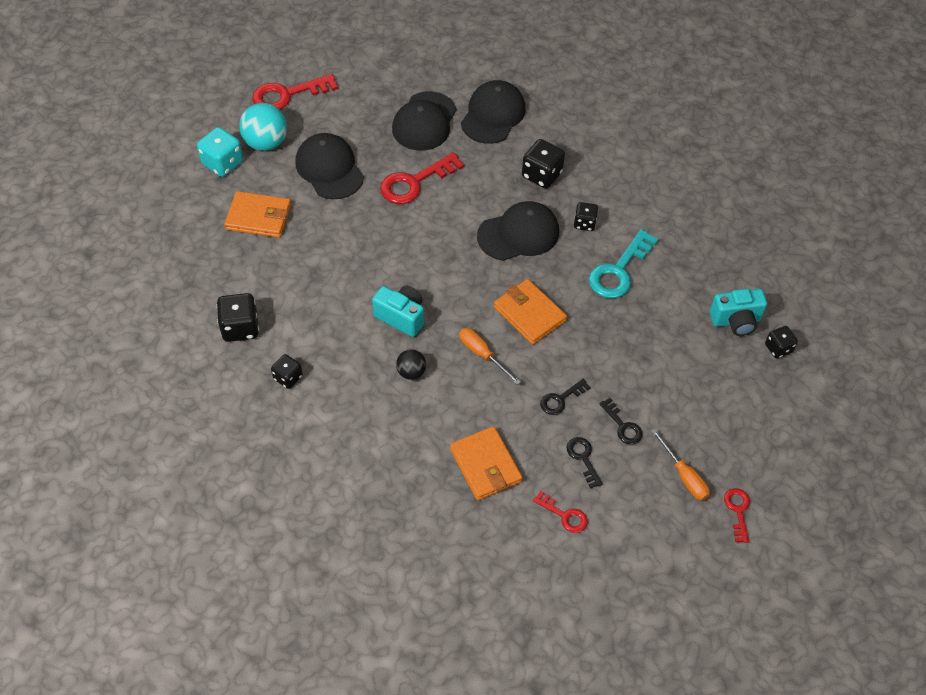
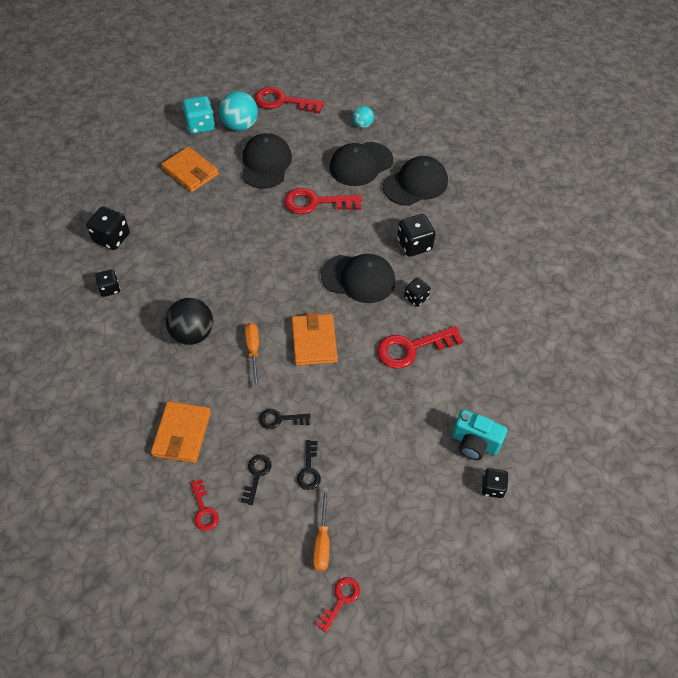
camera: 35 degrees right, 0 degrees up
turquoise camera [372,286,424,337] -> none
black ball [396,349,426,380] -> black ball [165,298,213,345], size x1.76
turquoise key [589,229,658,299] -> red key [377,326,464,369]
none -> turquoise ball [352,106,374,128]

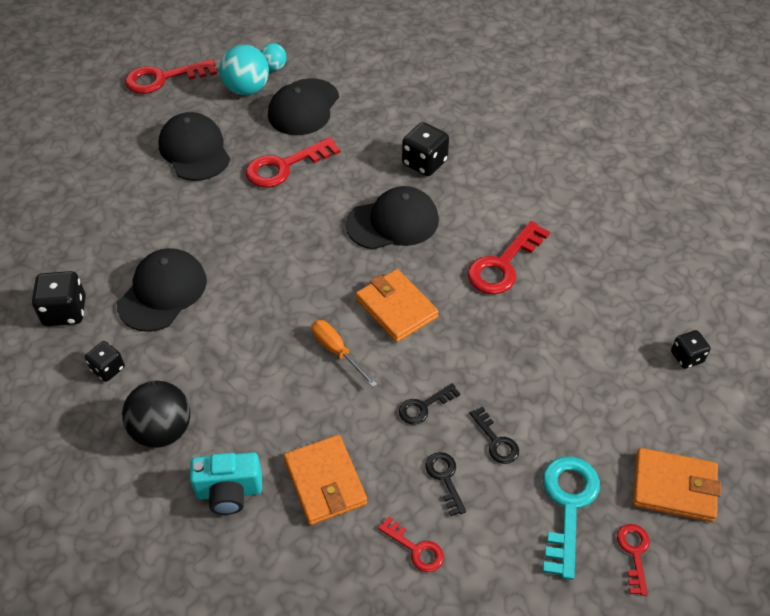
camera: 30 degrees left, 5 degrees down
orange wallet [161,147,219,192] -> orange wallet moved to [633,448,721,522]
black ball [165,298,213,345] -> black ball moved to [122,381,190,448]
turquoise dice [182,96,215,134] -> none
turquoise ball [219,91,258,131] -> turquoise ball moved to [220,45,269,95]
orange screwdriver [313,487,329,571] -> turquoise key [543,456,600,580]
black cap [383,156,448,206] -> black cap moved to [117,248,207,332]
black dice [404,278,431,307] -> none
turquoise camera [452,409,507,460] -> turquoise camera moved to [190,452,262,515]

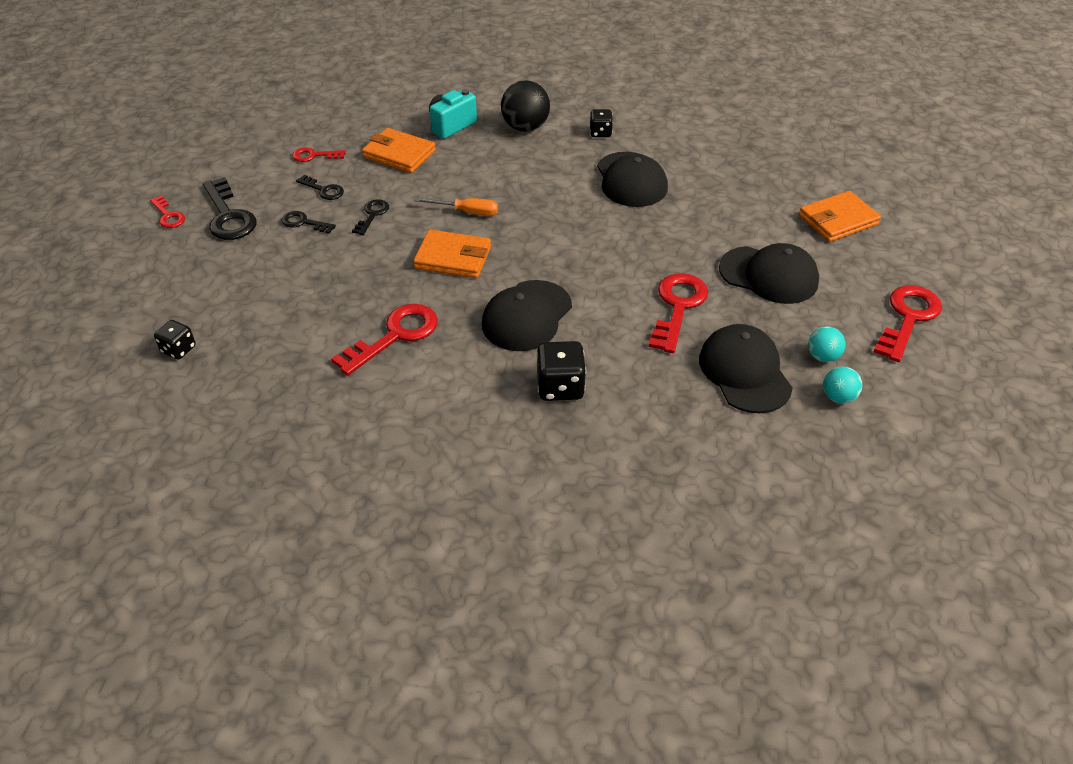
camera: 140 degrees right, 5 degrees down
black dice [32,271,86,326] -> none
turquoise ball [220,45,269,95] -> turquoise ball [808,326,846,362], size x0.57
red key [467,221,550,294] -> red key turned 45 degrees clockwise [331,304,438,376]
turquoise key [543,456,600,580] -> black key [203,177,256,240]
orange wallet [633,448,721,522] -> orange wallet moved to [799,191,881,242]

